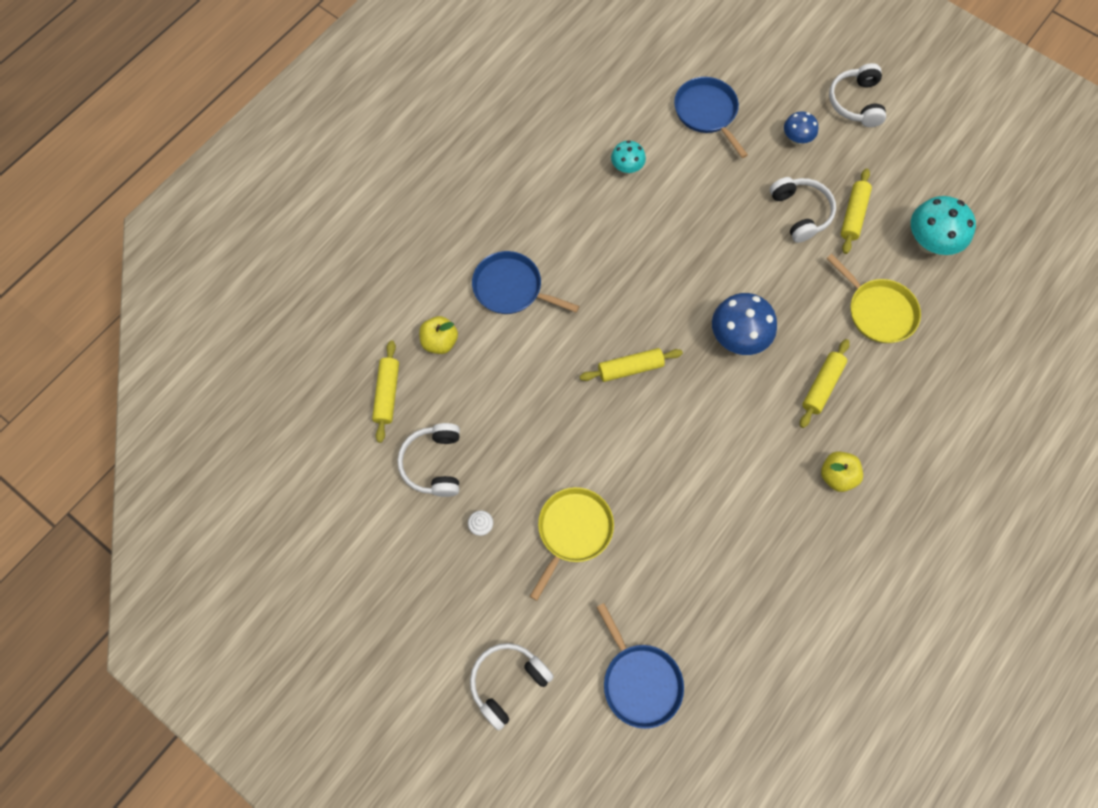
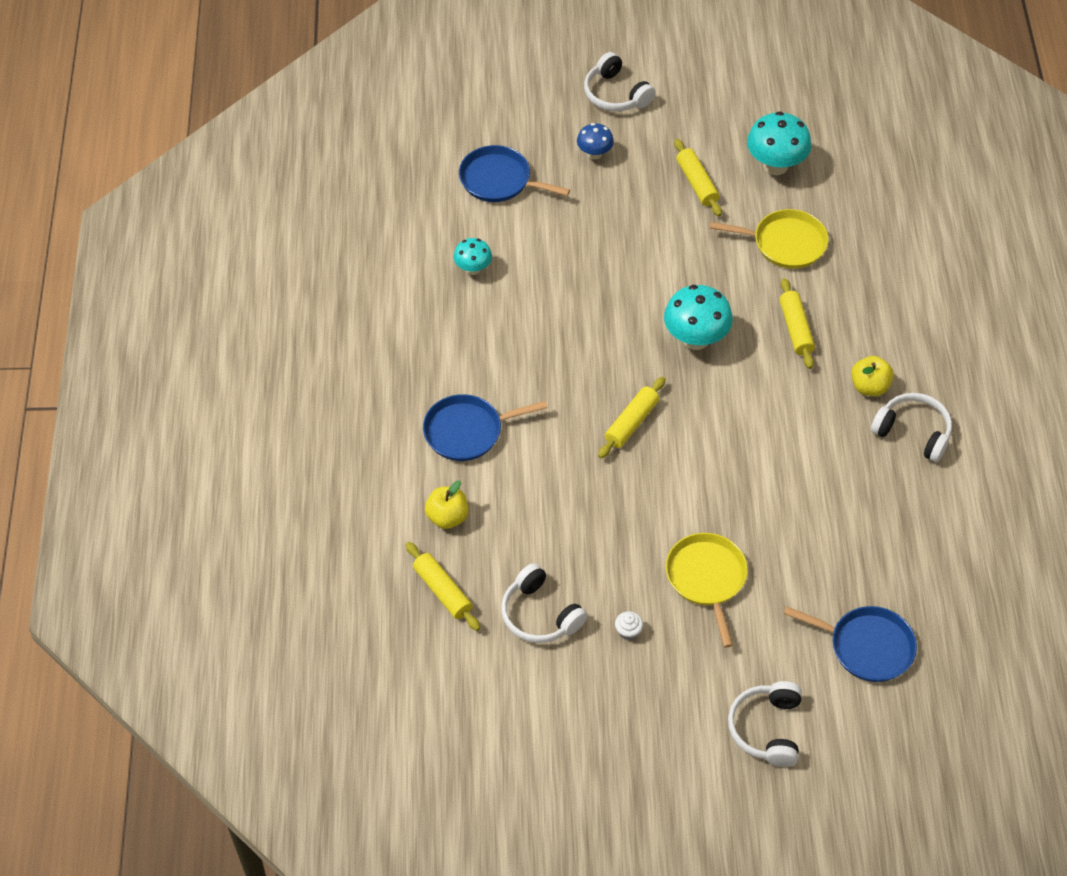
camera: 40 degrees left, 15 degrees down
blue mushroom [712,293,777,355] -> turquoise mushroom [664,285,733,350]
white headphones [770,177,836,243] -> white headphones moved to [871,393,952,462]

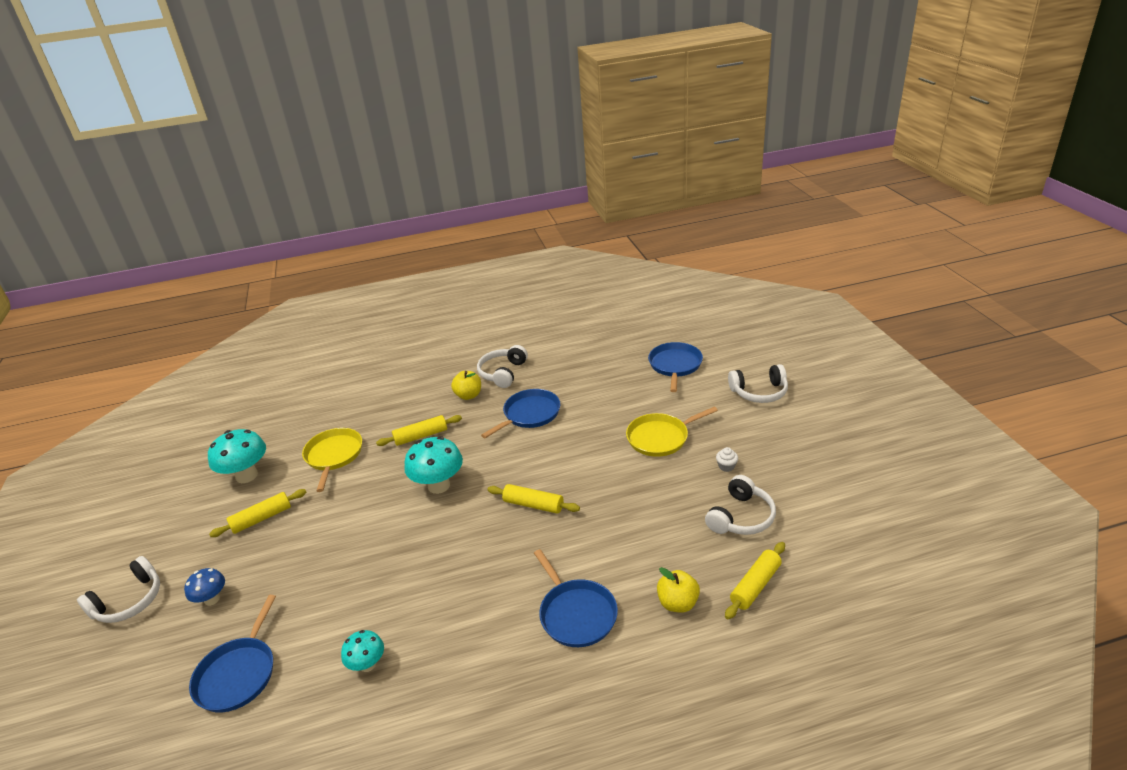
camera: 100 degrees left, 20 degrees down
none -> blue pan [481,389,560,438]

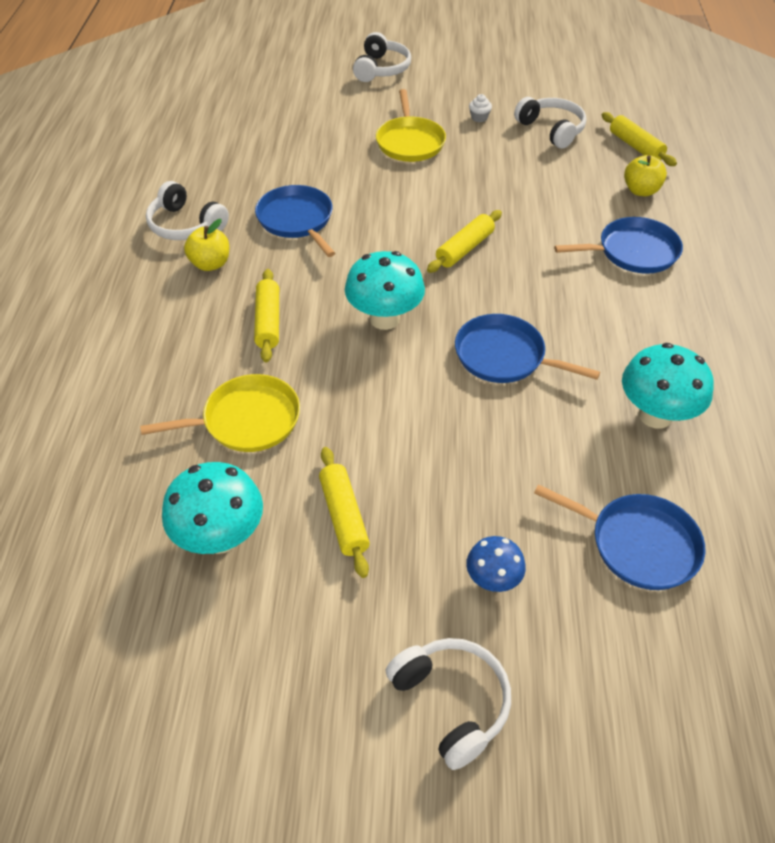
camera: 75 degrees left, 15 degrees up
yellow pan [302,428,362,492] -> yellow pan turned 150 degrees clockwise [140,374,300,452]
turquoise mushroom [341,630,384,672] -> turquoise mushroom [622,343,714,429], size x1.72
blue pan [648,342,703,392] -> blue pan moved to [455,314,600,383]

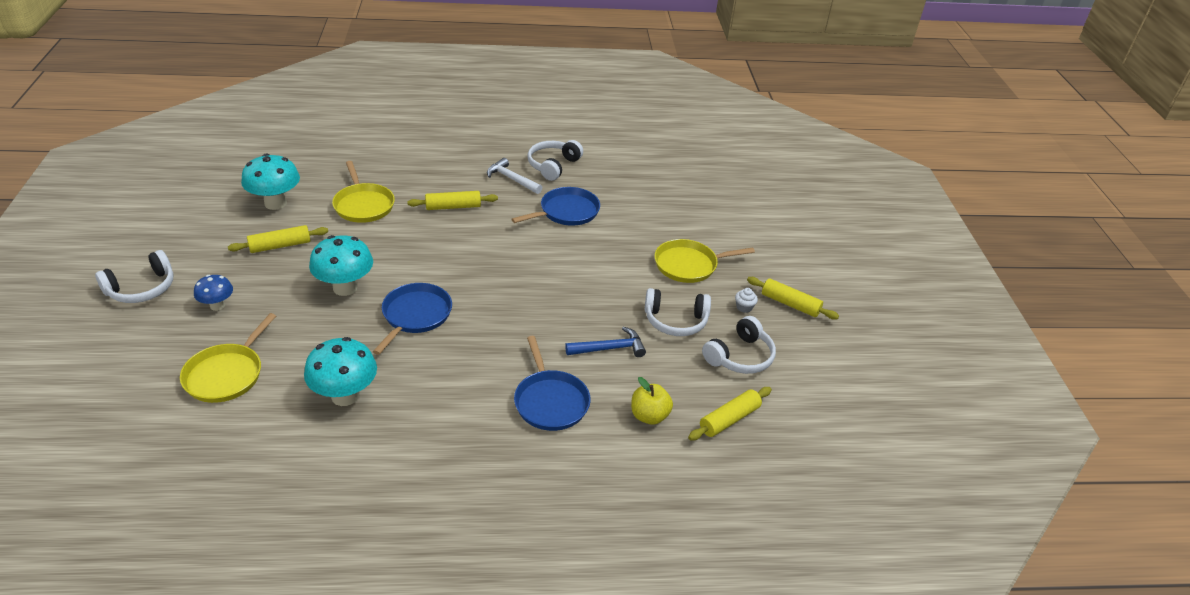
camera: 80 degrees right, 10 degrees down
yellow apple [184,219,229,271] -> white hammer [487,158,542,194]
turquoise mushroom [345,251,425,330] -> turquoise mushroom moved to [309,235,373,296]
white headphones [353,32,411,82] -> white headphones moved to [645,288,711,336]
yellow rolling pin [427,210,502,273] -> yellow rolling pin moved to [747,277,839,320]
blue pan [534,484,705,590] -> yellow pan [180,313,276,403]
none -> blue hammer [565,327,646,357]

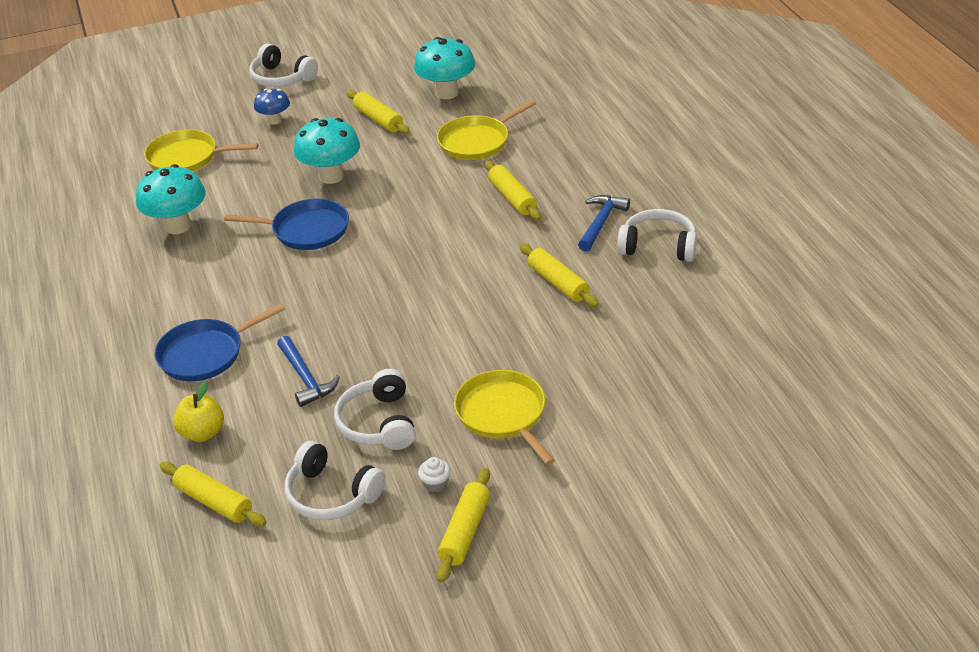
camera: 80 degrees right, 0 degrees up
white hammer [487,158,542,194] -> blue hammer [578,195,630,252]
blue pan [512,187,600,226] -> yellow rolling pin [519,244,599,307]

